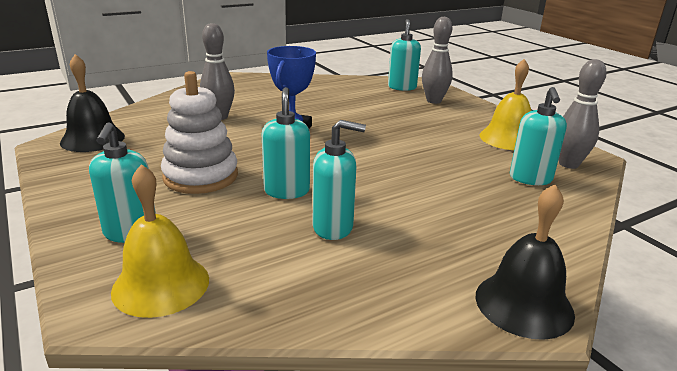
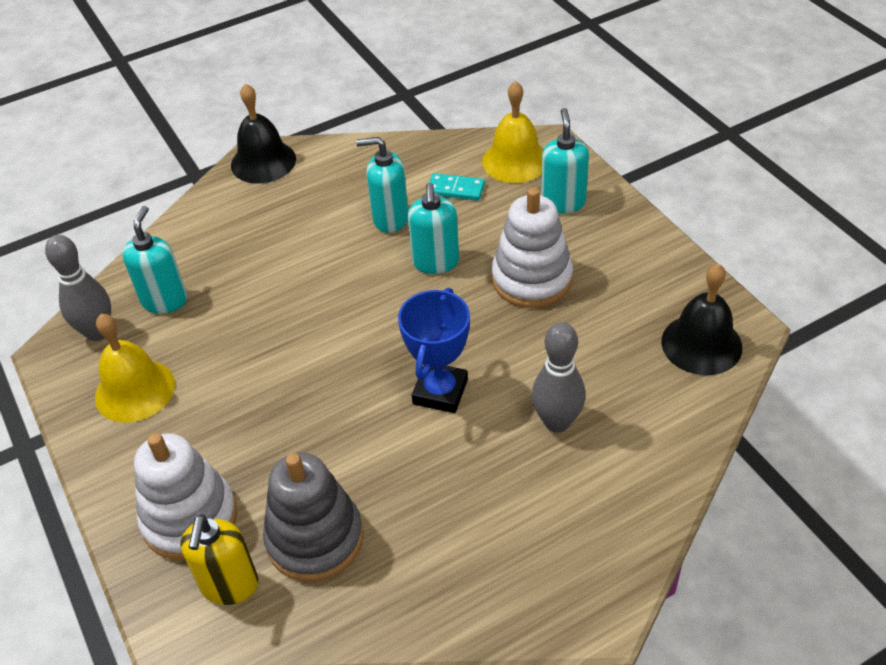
camera: 175 degrees left, 20 degrees up
turquoise soap dispenser [388,19,421,91] -> yellow soap dispenser [180,514,259,605]
grey bowling pin [422,16,453,104] -> white stacking toy [134,433,237,560]
none -> grey stacking toy [263,453,363,582]
none -> turquoise domino [426,173,485,201]

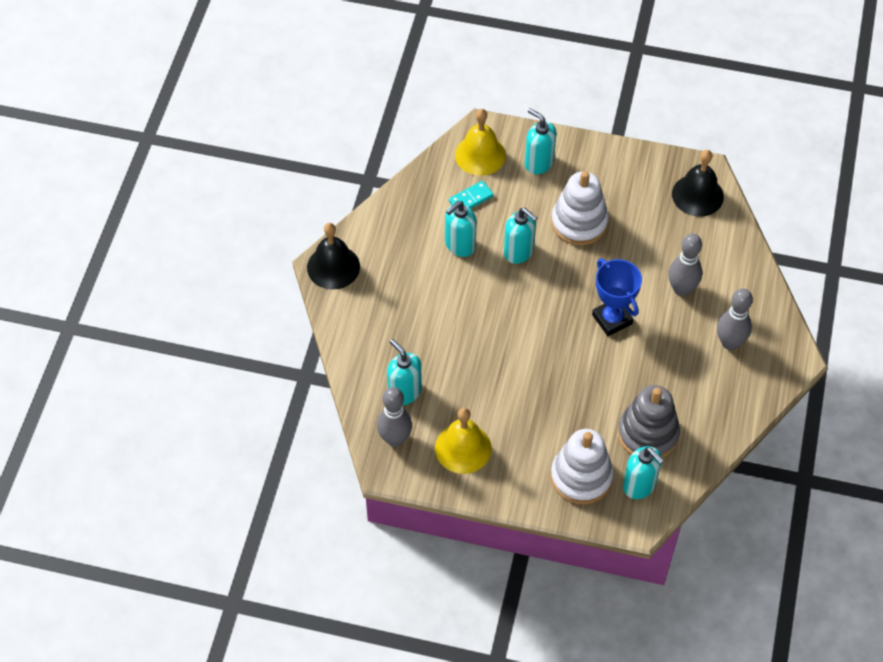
camera: 50 degrees left, 10 degrees up
yellow soap dispenser [180,514,259,605] -> turquoise soap dispenser [623,446,664,499]
none -> grey bowling pin [717,288,753,350]

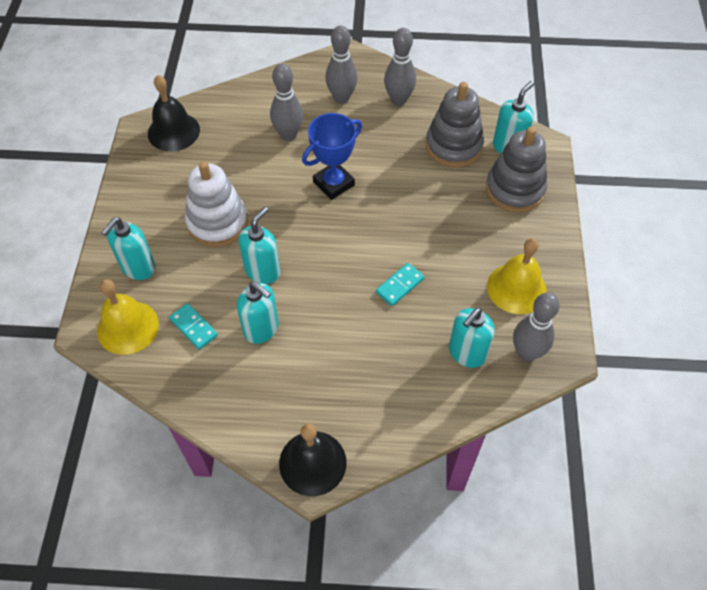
camera: 100 degrees left, 0 degrees up
white stacking toy [551,429,614,504] -> grey stacking toy [486,127,547,213]
none -> turquoise domino [376,263,424,306]
none -> grey bowling pin [384,28,416,106]

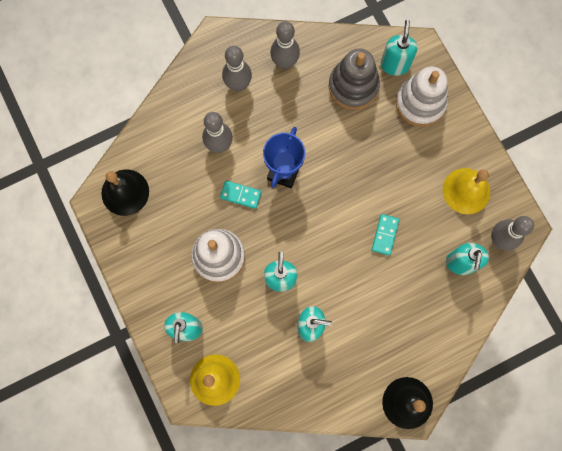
camera: 30 degrees left, 20 degrees up
turquoise domino [169,303,218,350] -> turquoise domino moved to [220,181,261,209]
grey stacking toy [486,127,547,213] -> white stacking toy [395,66,448,127]

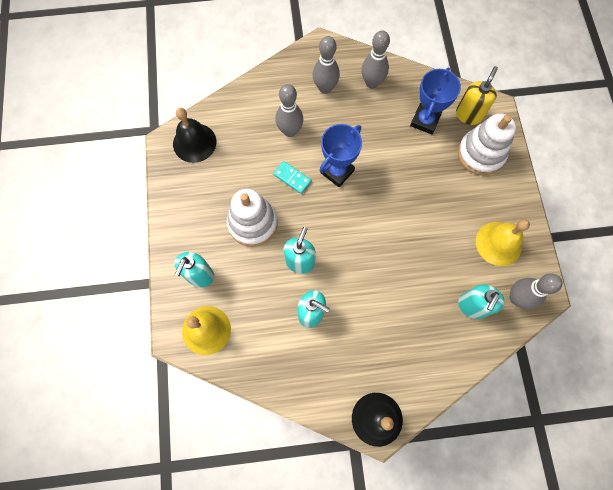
camera: 20 degrees right, 5 degrees down
grey stacking toy [329,48,380,110] -> blue trophy [410,67,461,135]
turquoise domino [372,214,399,255] -> none
turquoise soap dispenser [381,20,417,76] -> yellow soap dispenser [456,66,498,125]

